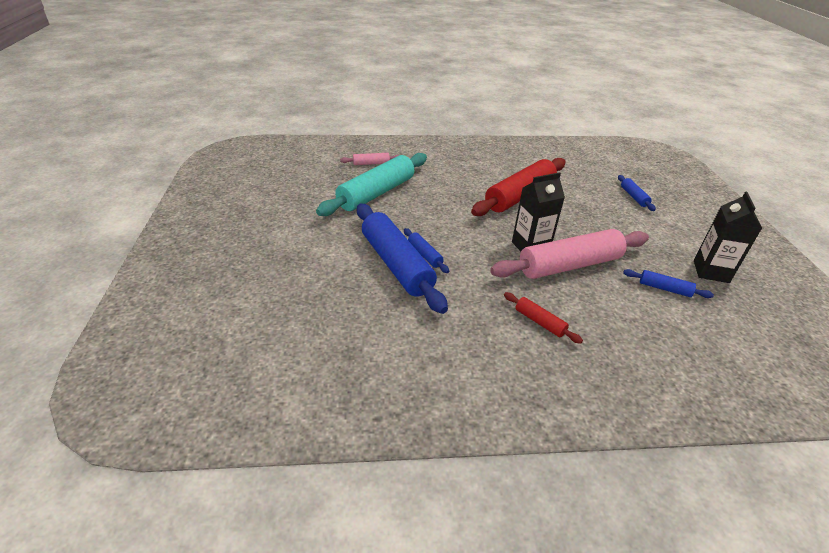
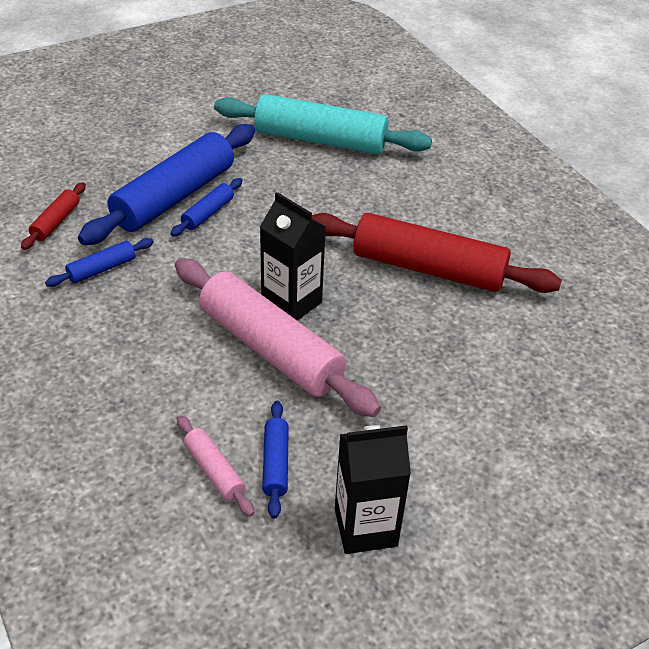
camera: 65 degrees right, 5 degrees up
pink rolling pin [340,153,399,165] -> pink rolling pin moved to [177,415,255,517]
red rolling pin [504,292,583,344] -> red rolling pin moved to [21,182,86,250]
blue rolling pin [618,175,656,211] -> blue rolling pin moved to [45,238,154,287]

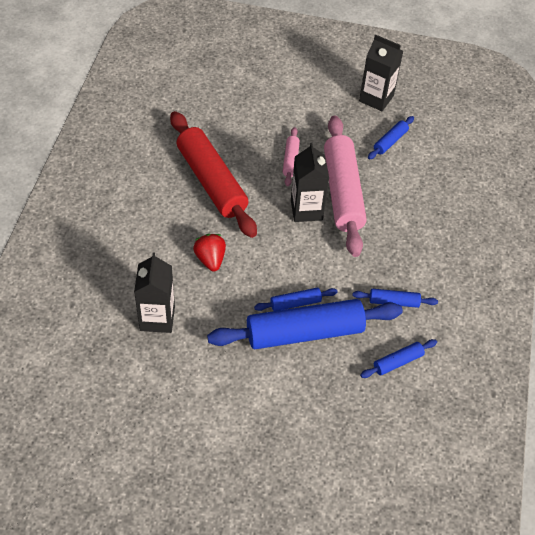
camera: 140 degrees left, 10 degrees up
red rolling pin [21,182,86,250] -> blue rolling pin [360,339,437,378]
pink rolling pin [177,415,255,517] -> pink rolling pin moved to [283,127,300,186]
turquoise rolling pin [214,94,432,154] -> black carton [134,252,175,333]
none -> red strawberry [193,234,226,271]

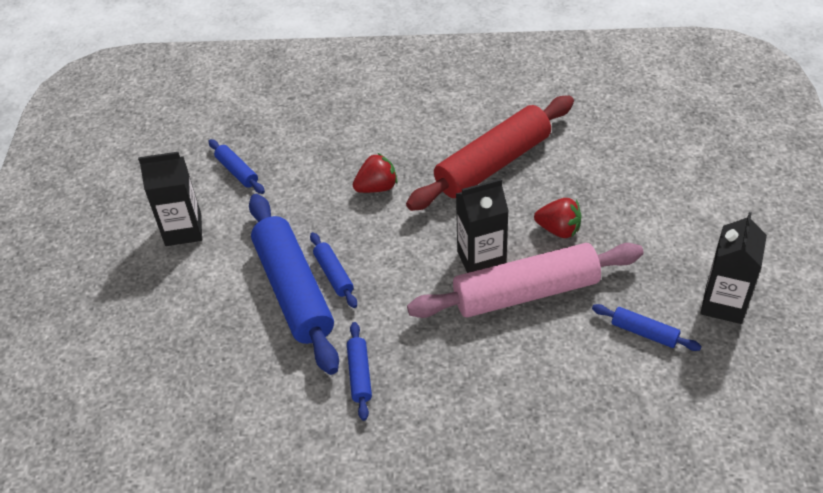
camera: 85 degrees right, 5 degrees down
black carton [134,252,175,333] -> black carton moved to [138,152,202,246]
pink rolling pin [283,127,300,186] -> red strawberry [534,198,582,238]
blue rolling pin [360,339,437,378] -> blue rolling pin moved to [208,139,265,194]

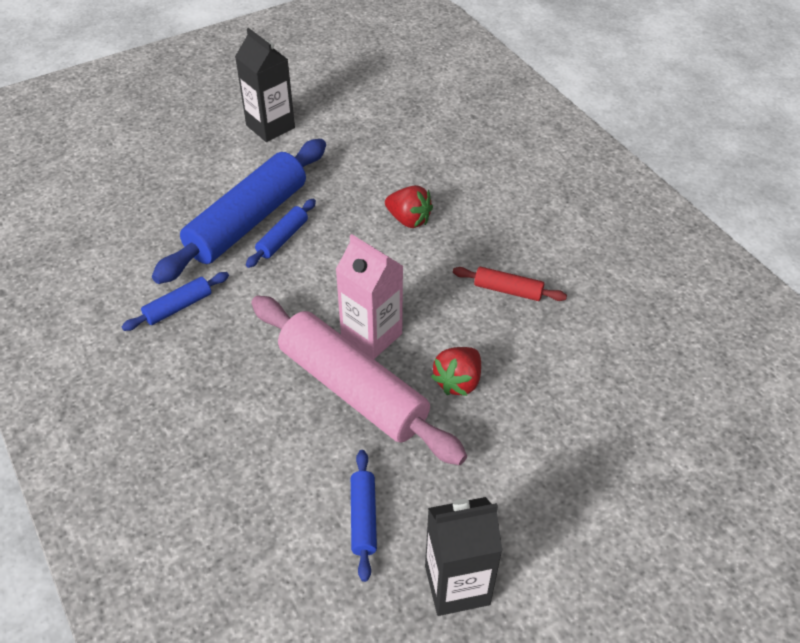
camera: 55 degrees right, 0 degrees up
blue rolling pin [208,139,265,194] -> none
red rolling pin [406,96,574,211] -> red rolling pin [453,267,567,301], size x0.45
black carton [456,179,509,273] -> pink carton [336,234,403,359]
red strawberry [534,198,582,238] -> red strawberry turned 45 degrees clockwise [431,347,481,396]

